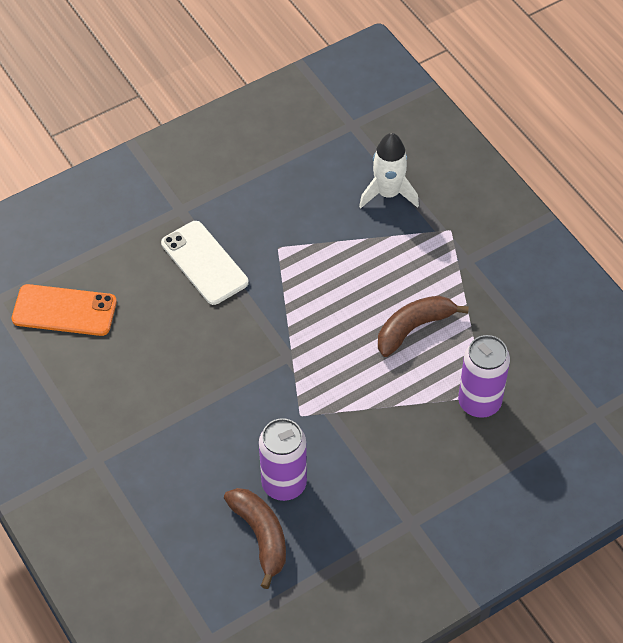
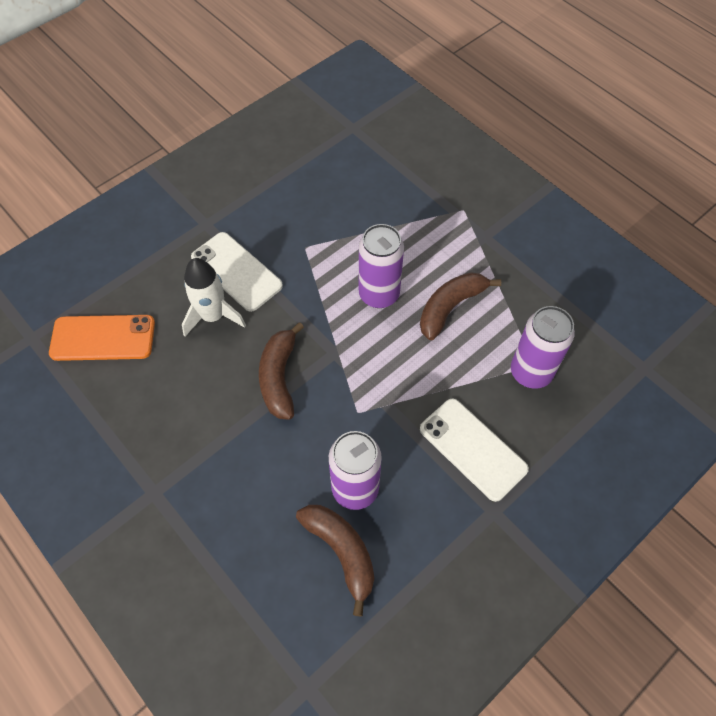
camera: 10 degrees left, 5 degrees up
white rocket [359,133,419,208] -> white rocket moved to [182,258,246,337]
none -> brown banana [259,322,304,420]
none -> purple can [359,224,404,308]
none -> white phone [420,398,529,502]

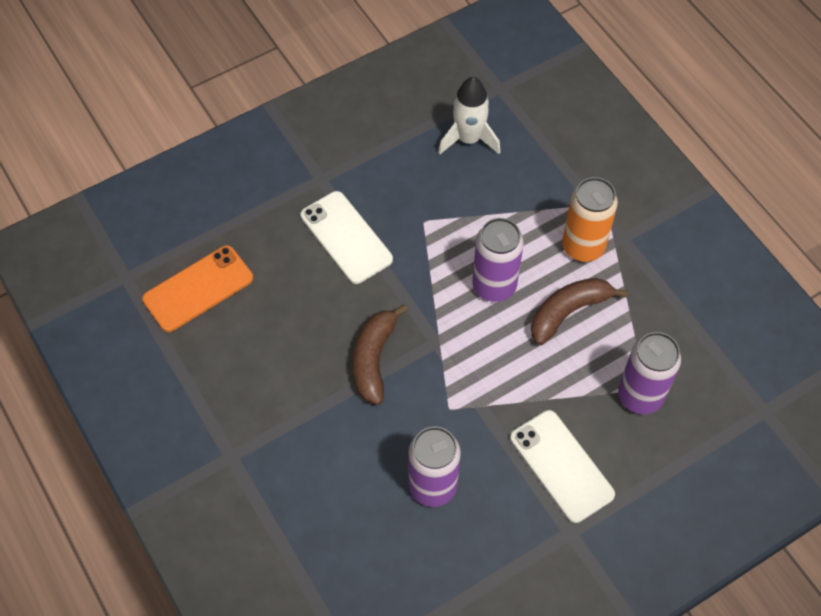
camera: 10 degrees right, 0 degrees up
orange phone [49,315,155,361] -> orange phone turned 45 degrees counterclockwise [142,246,253,332]
white rocket [182,258,246,337] -> white rocket moved to [438,77,500,154]
brown banana [296,505,374,616] -> none
none -> orange can [562,177,618,262]

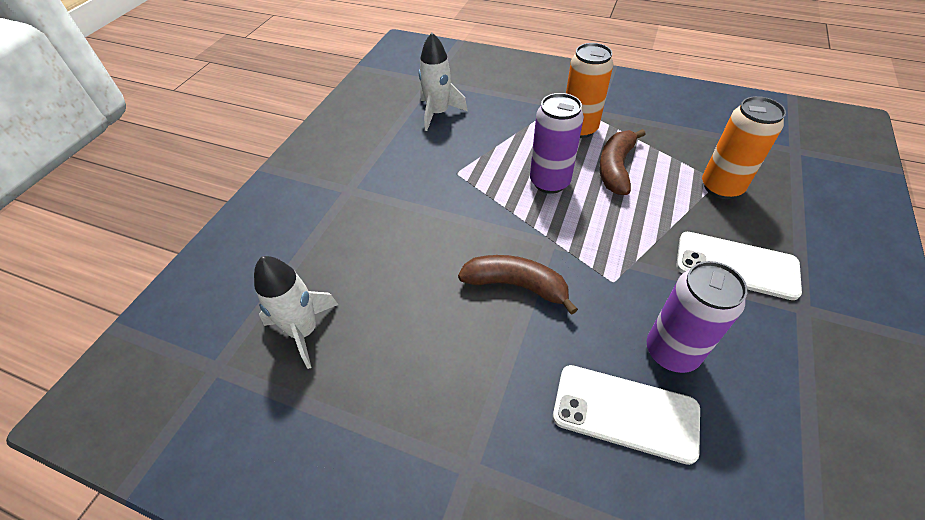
camera: 35 degrees left, 10 degrees down
orange phone [142,246,253,332] -> white rocket [254,256,338,369]
white phone [301,191,393,284] -> white phone moved to [553,365,700,465]
brown banana [353,304,408,405] -> brown banana turned 135 degrees clockwise [458,255,578,315]
purple can [618,332,681,414] -> orange can [702,96,786,199]

